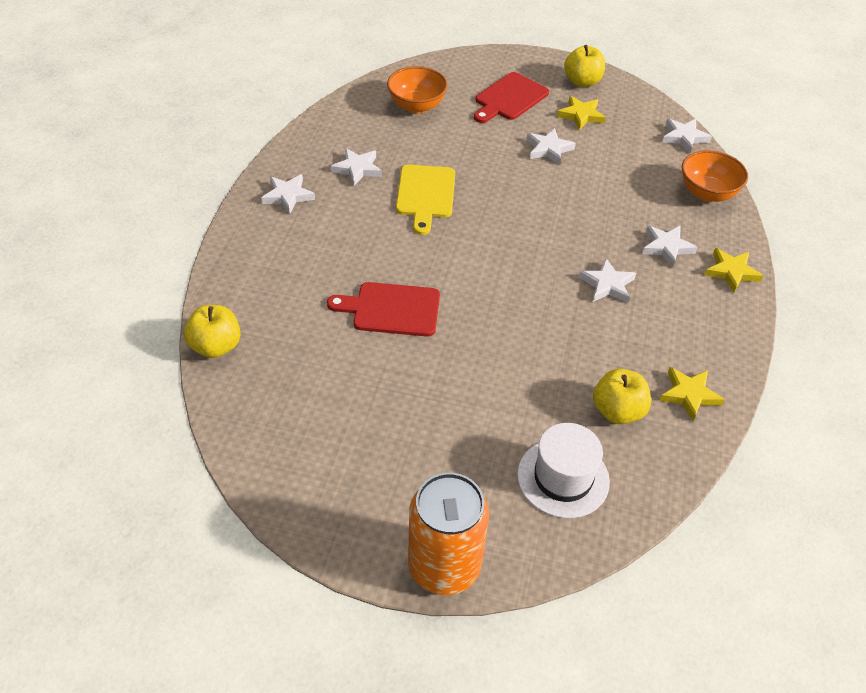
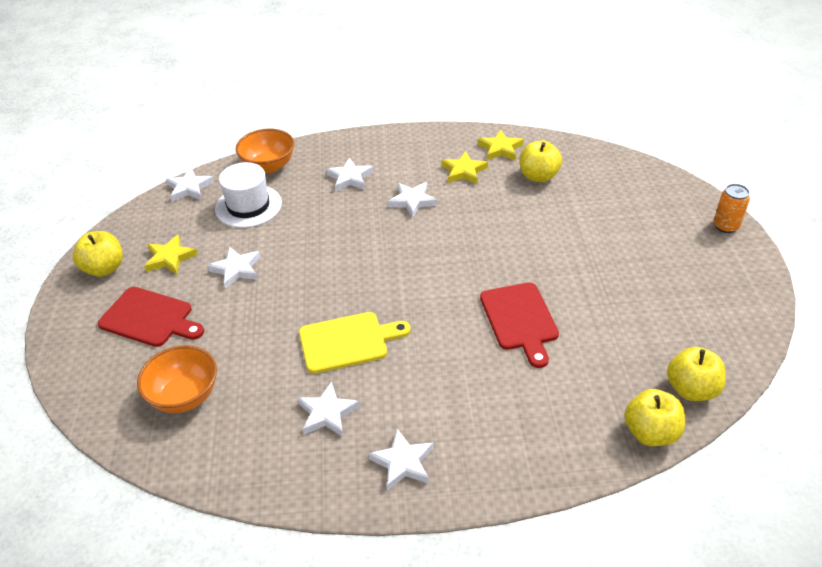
camera: 105 degrees left, 5 degrees down
orange can [408,473,489,595] -> orange can [713,184,750,233], size x0.51
white hat [517,423,610,518] -> white hat moved to [215,162,282,228]
yellow star [704,248,763,293] -> yellow star moved to [441,151,488,184]
none -> yellow apple [667,347,726,401]

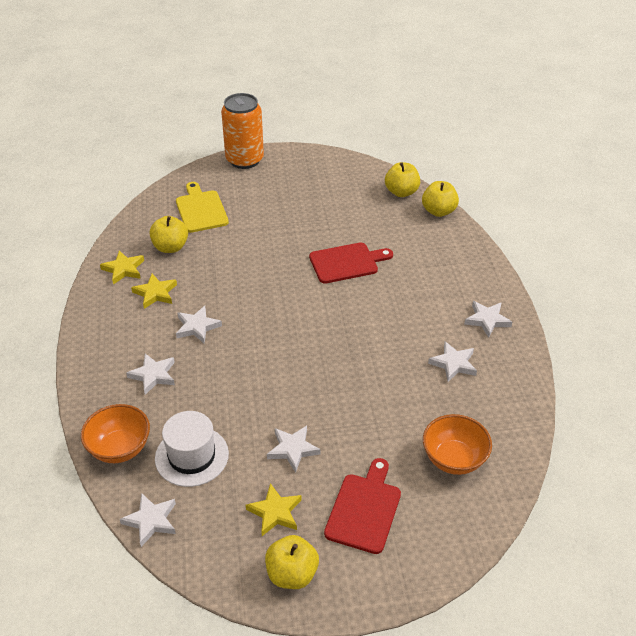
camera: 95 degrees left, 0 degrees up
yellow cutting board [299,312,411,374] -> yellow cutting board moved to [176,182,229,233]
orange can [713,184,750,233] -> orange can [221,93,264,169], size x1.97

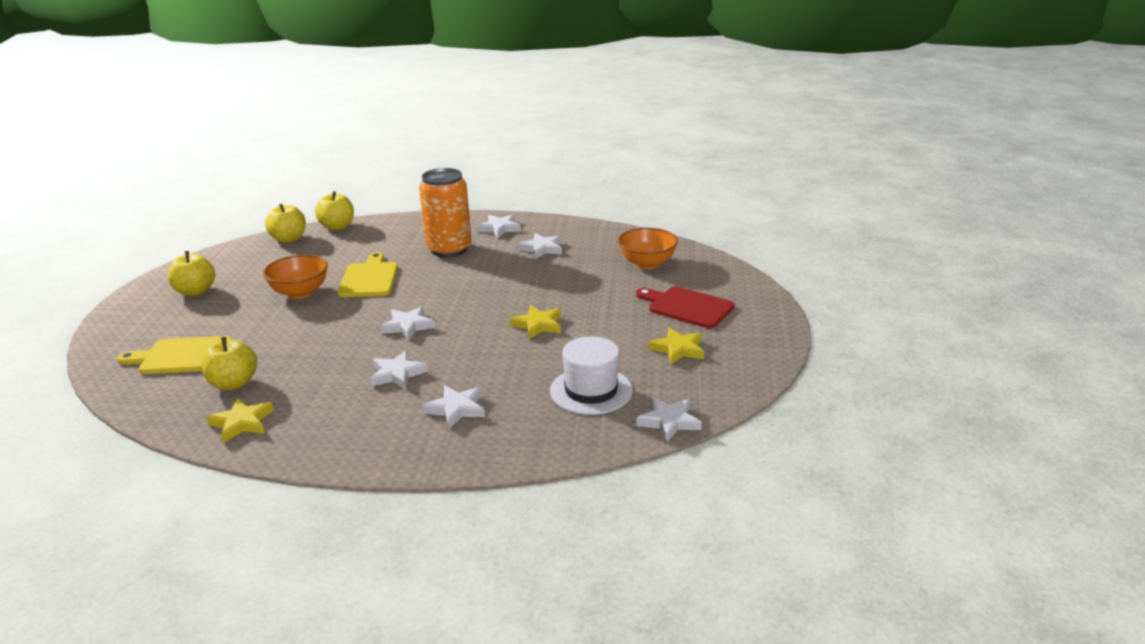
camera: 75 degrees left, 15 degrees down
orange bowl [81,404,150,463] -> orange bowl moved to [263,255,328,299]
yellow star [131,274,177,309] -> yellow star moved to [510,305,561,339]
orange can [221,93,264,169] -> orange can moved to [419,168,472,257]
yellow apple [265,535,319,589] -> yellow apple moved to [168,251,215,296]
white star [267,426,321,473] -> white star moved to [380,306,436,340]
red cutting board [309,243,393,284] -> yellow cutting board [337,252,398,297]

